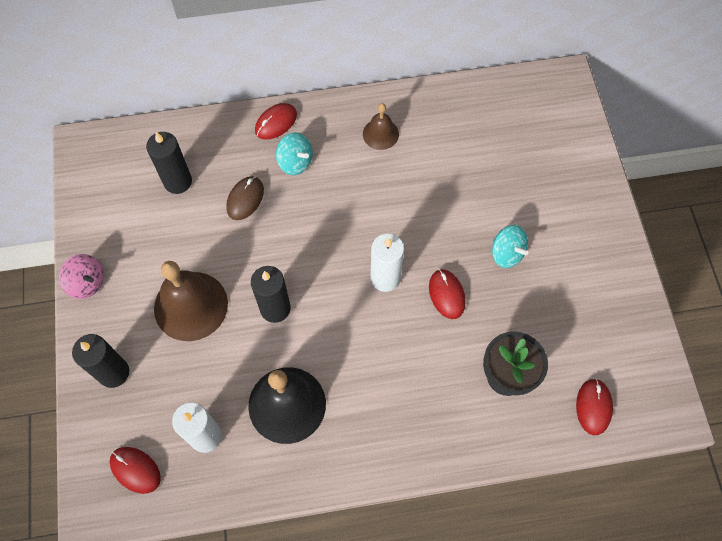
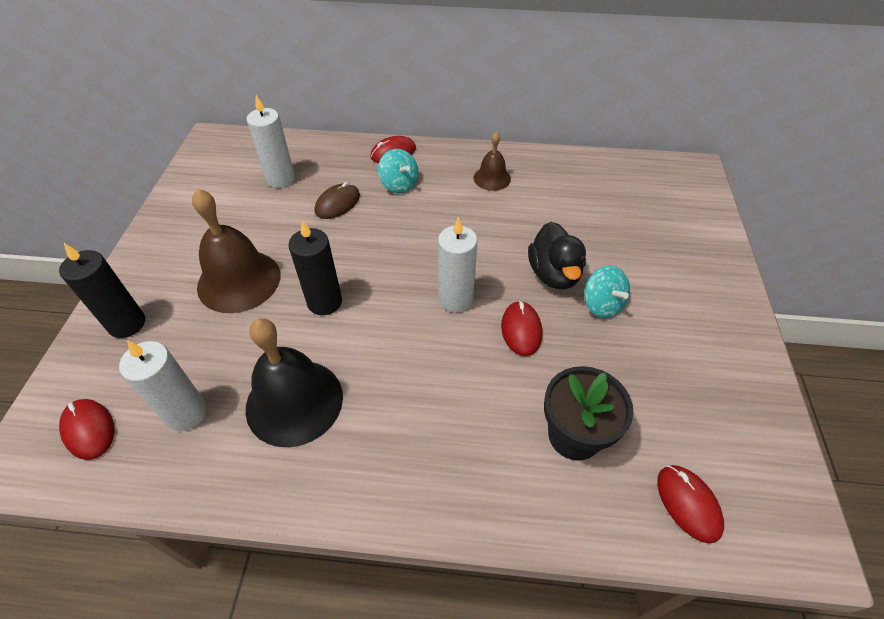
camera: 15 degrees right, 15 degrees down
pink spinning top [59,254,104,299] -> none
black candle [146,132,192,194] -> white candle [247,95,295,188]
red mouse [576,378,613,435] -> red mouse turned 45 degrees counterclockwise [657,465,724,544]
none -> black duck [528,222,586,290]

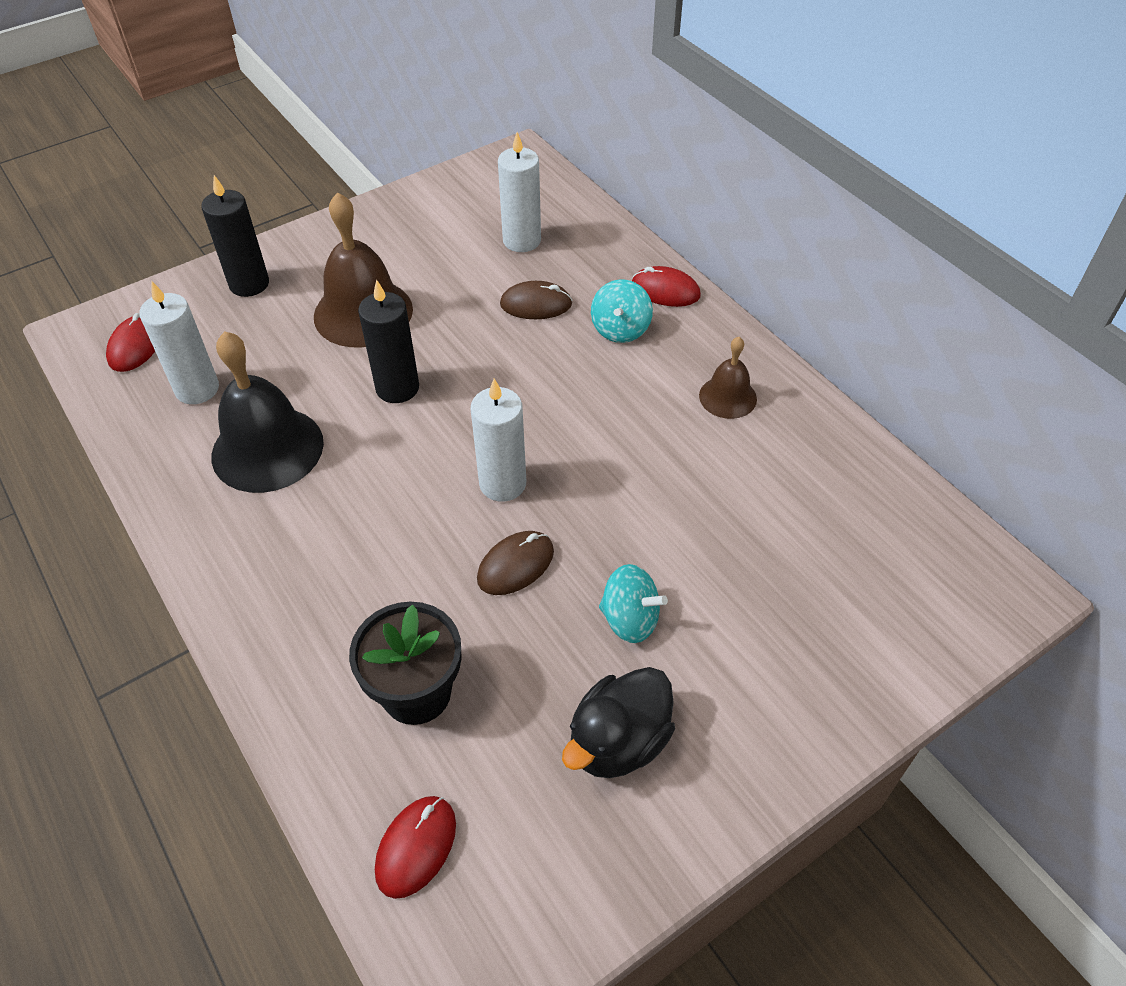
camera: 50 degrees right, 0 degrees up
red mouse [501,301,542,356] -> brown mouse [477,531,554,595]
black duck [528,222,586,290] -> black duck moved to [562,667,675,778]
turquoise spinning top [584,266,630,318] -> turquoise spinning top turned 90 degrees counterclockwise [599,564,668,643]

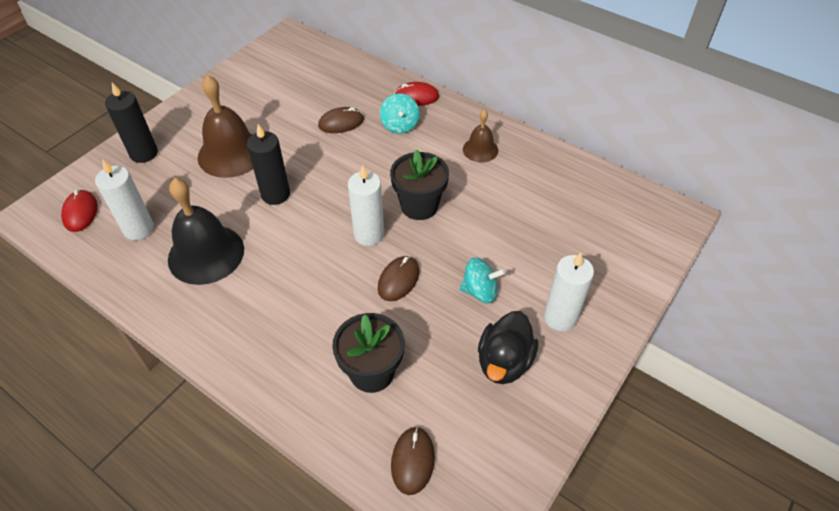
camera: 20 degrees left, 0 degrees up
red mouse [375,796,456,899] -> brown mouse [391,427,435,495]
white candle [498,132,541,252] -> white candle moved to [544,252,594,332]
none -> black flower pot [390,149,449,220]

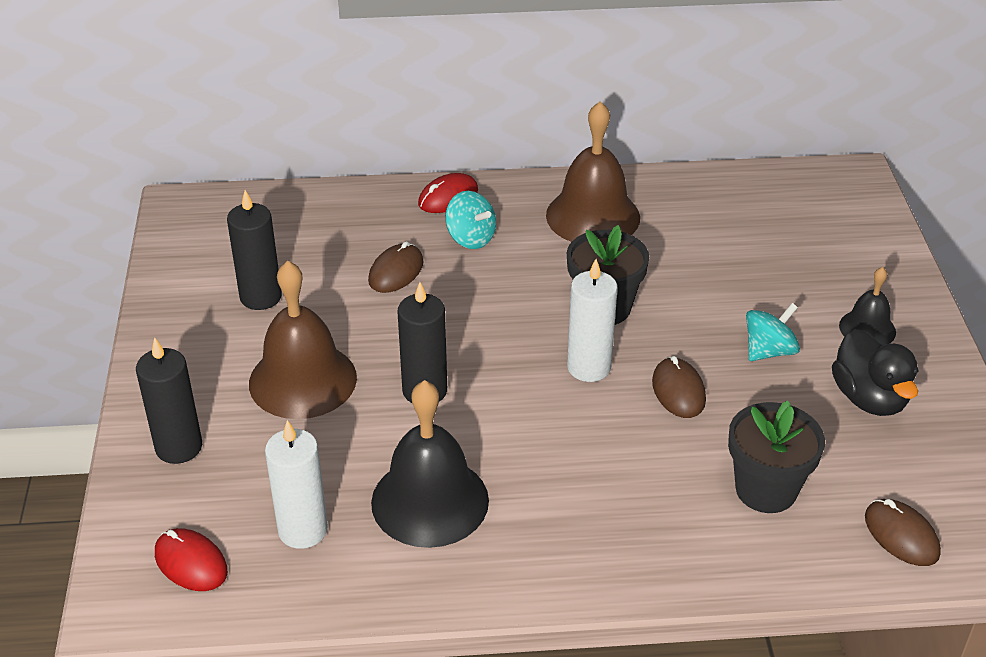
camera: 40 degrees left, 10 degrees down
brown bell [463,110,498,162] -> brown bell [546,101,640,242], size x1.85
white candle [544,252,594,332] -> black bell [839,267,896,345]
none -> black candle [227,190,282,310]

